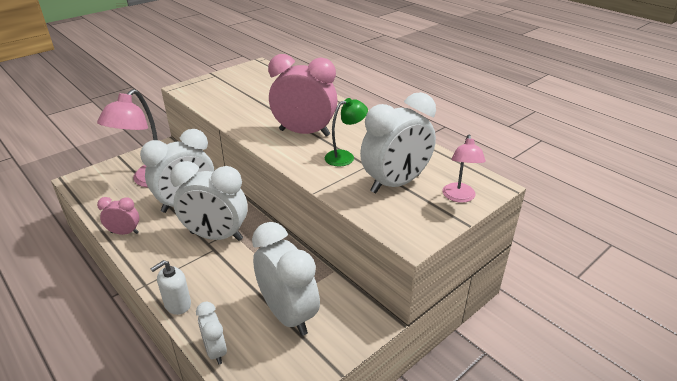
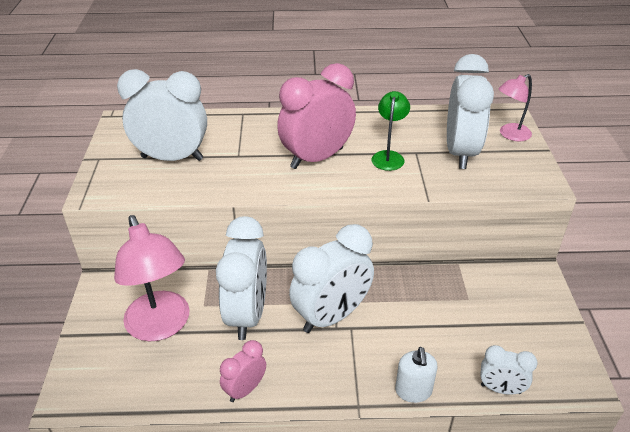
camera: 50 degrees left, 5 degrees up
white clock [252,222,320,336] -> white clock moved to [117,69,207,161]
pink lamp [442,134,486,203] -> pink lamp turned 105 degrees clockwise [498,74,532,141]

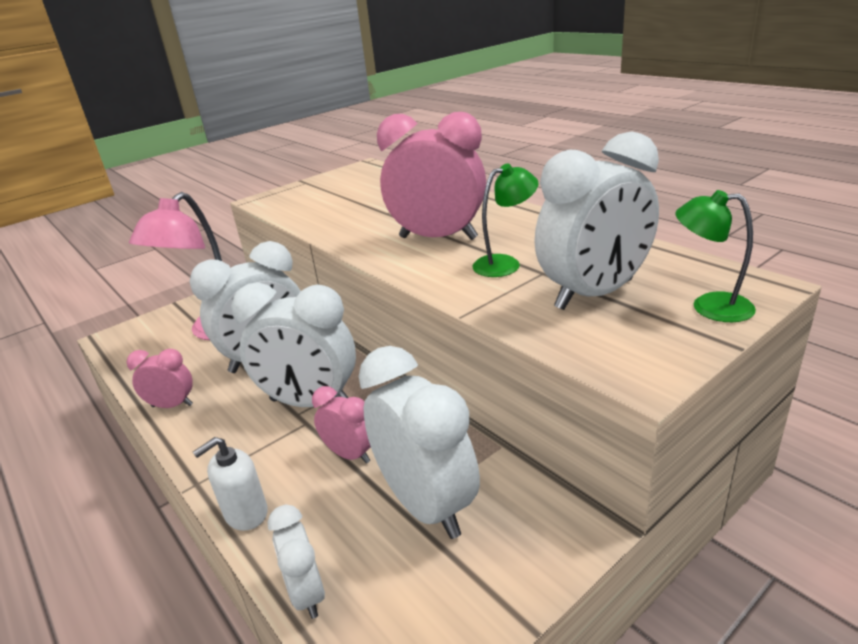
camera: 55 degrees right, 10 degrees down
white clock [117,69,207,161] -> white clock moved to [359,346,480,539]
pink lamp [498,74,532,141] -> green lamp [675,190,756,322]
none -> pink clock [312,386,371,464]

